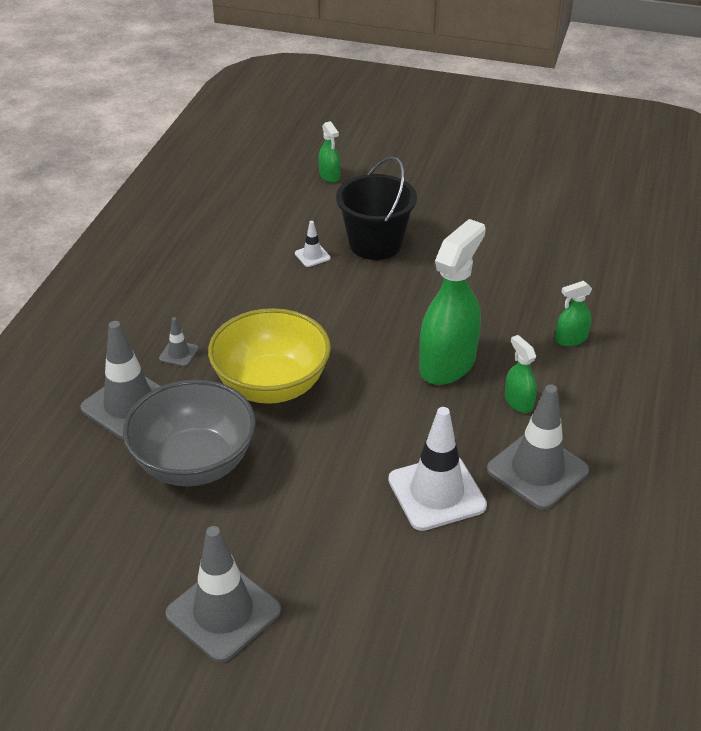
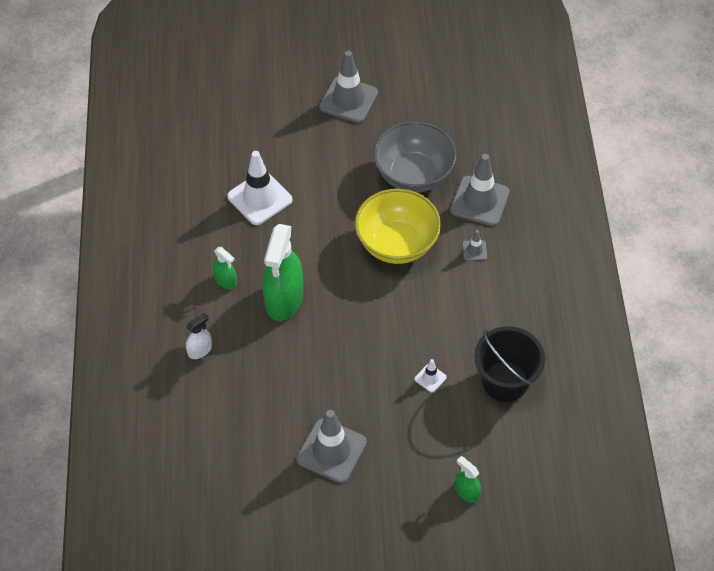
camera: 160 degrees right, 15 degrees up
black bucket [336,156,417,260] -> black bucket moved to [474,326,545,402]
grey traffic cone [487,384,589,510] -> grey traffic cone moved to [296,410,367,483]
green spray bottle [555,281,592,346] -> white spray bottle [186,313,212,359]

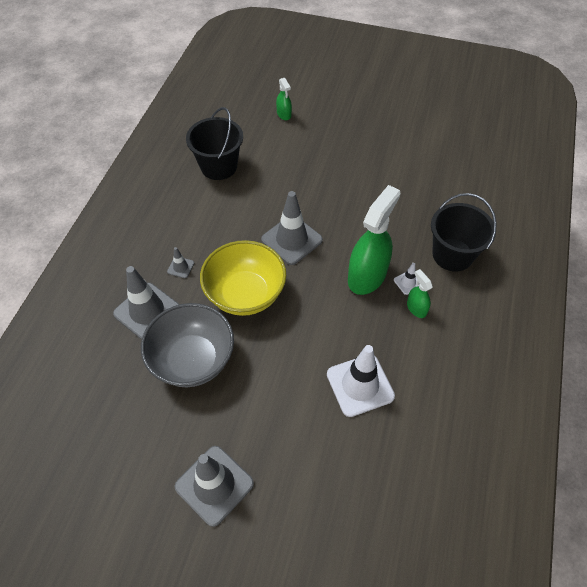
camera: 160 degrees left, 0 degrees up
white spray bottle [186,313,212,359] -> black bucket [431,193,497,272]
grey traffic cone [296,410,367,483] -> grey traffic cone moved to [261,191,323,265]
white traffic cone [414,359,447,393] -> white traffic cone moved to [394,263,419,295]

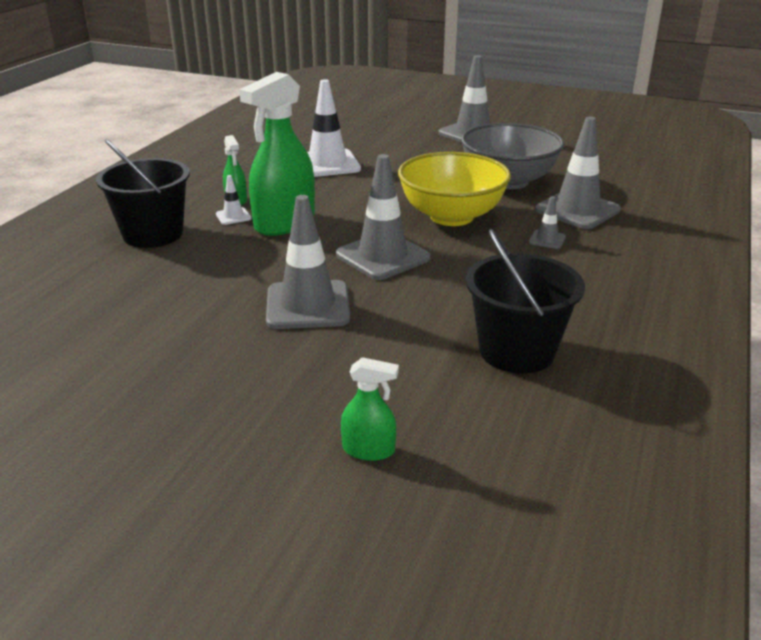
camera: 175 degrees left, 25 degrees down
green spray bottle [276,78,292,120] -> green spray bottle turned 120 degrees clockwise [341,357,399,461]
none -> grey traffic cone [266,195,350,329]

